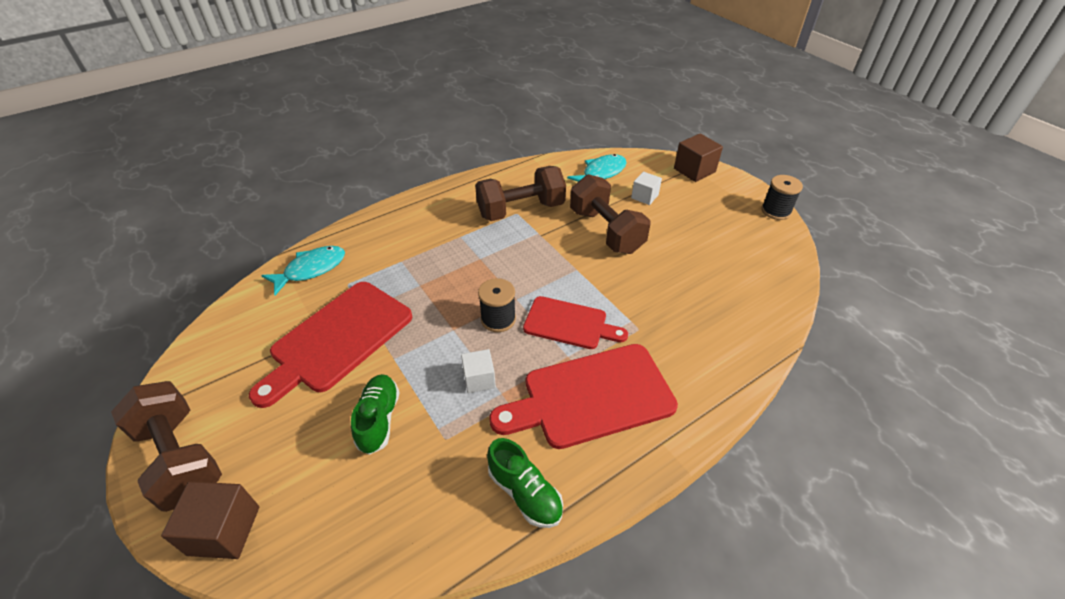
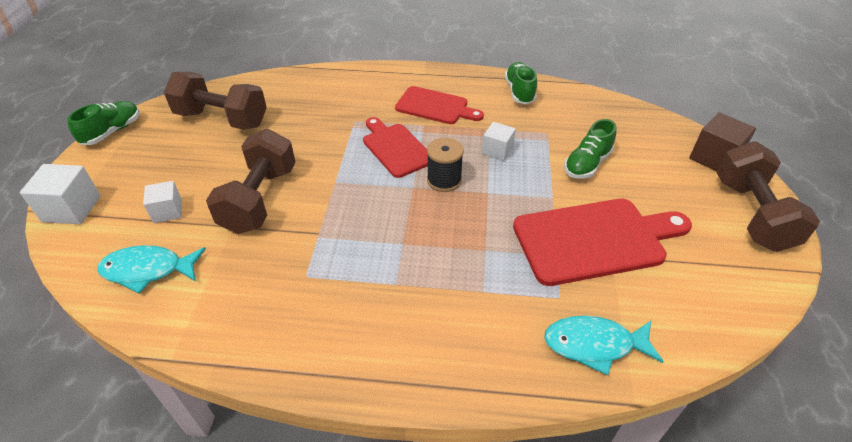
camera: 140 degrees left, 0 degrees up
brown dumbbell [475,166,566,221] -> brown dumbbell moved to [164,72,267,130]
red cutting board [489,344,678,449] -> red cutting board [395,86,484,124], size x0.63
brown cube [674,133,723,182] -> white cube [20,164,101,224]
black spool [761,175,803,220] -> green shoe [67,101,140,145]

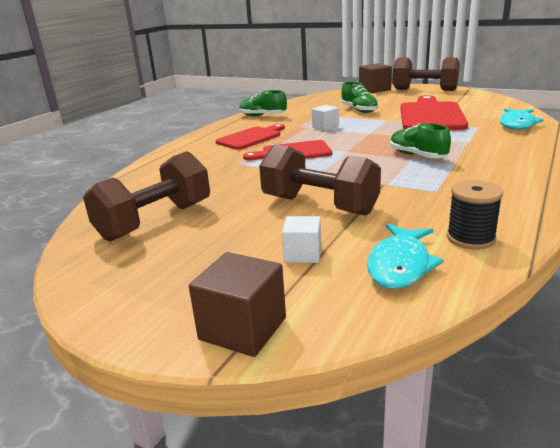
camera: 65 degrees left, 20 degrees down
white cube [20,164,101,224] -> brown cube [189,252,286,357]
green shoe [67,101,140,145] -> green shoe moved to [390,123,451,158]
black spool [427,138,464,192] -> black spool moved to [447,180,503,250]

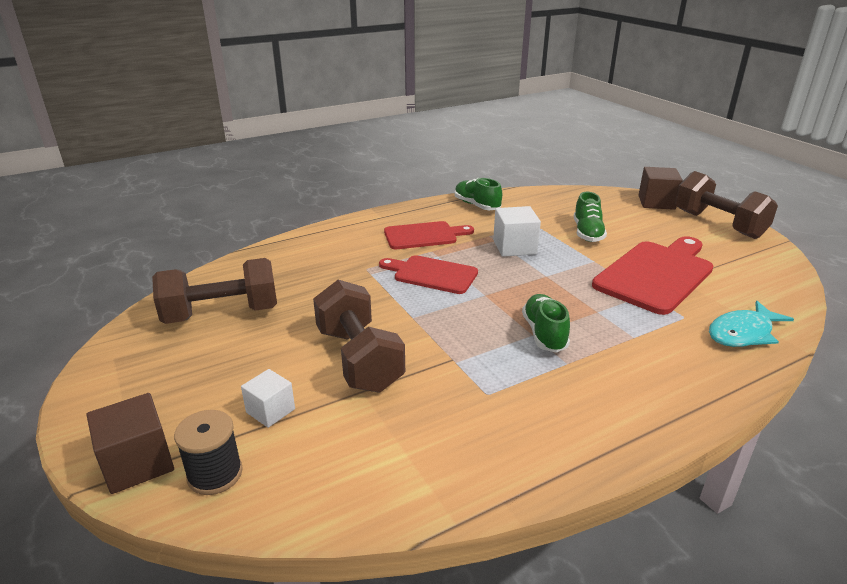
camera: 30 degrees right, 5 degrees up
white cube [312,105,339,131] -> white cube [493,206,541,257], size x1.53
turquoise fish [367,224,444,289] -> none
black spool [447,180,503,250] -> black spool moved to [174,410,243,495]

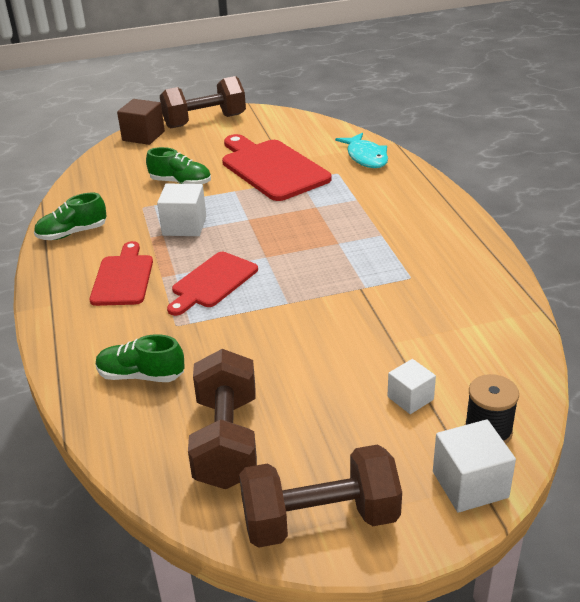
camera: 75 degrees left, 5 degrees up
brown cube [86,393,174,494] -> white cube [433,419,516,513]
brown dumbbell [313,280,405,393] -> brown dumbbell moved to [239,444,402,548]
green shoe [522,294,570,353] -> green shoe moved to [96,334,184,382]

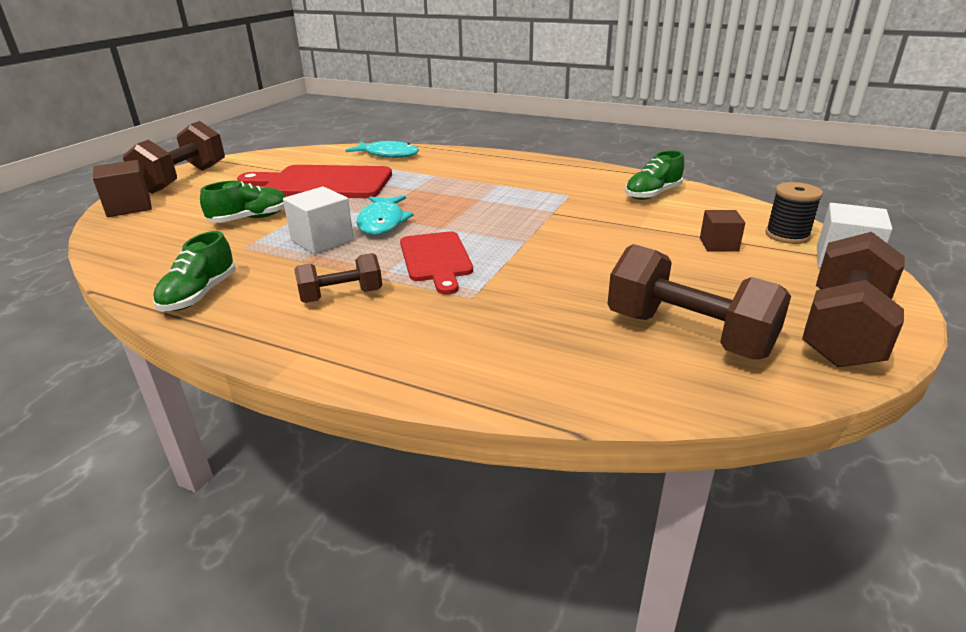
camera: 50 degrees left, 5 degrees down
red cutting board [90,241,153,306] -> brown dumbbell [294,253,382,303]
green shoe [96,334,184,382] -> green shoe moved to [625,150,684,200]
white cube [388,359,436,414] -> brown cube [700,210,745,252]
none -> turquoise fish [356,196,414,235]

